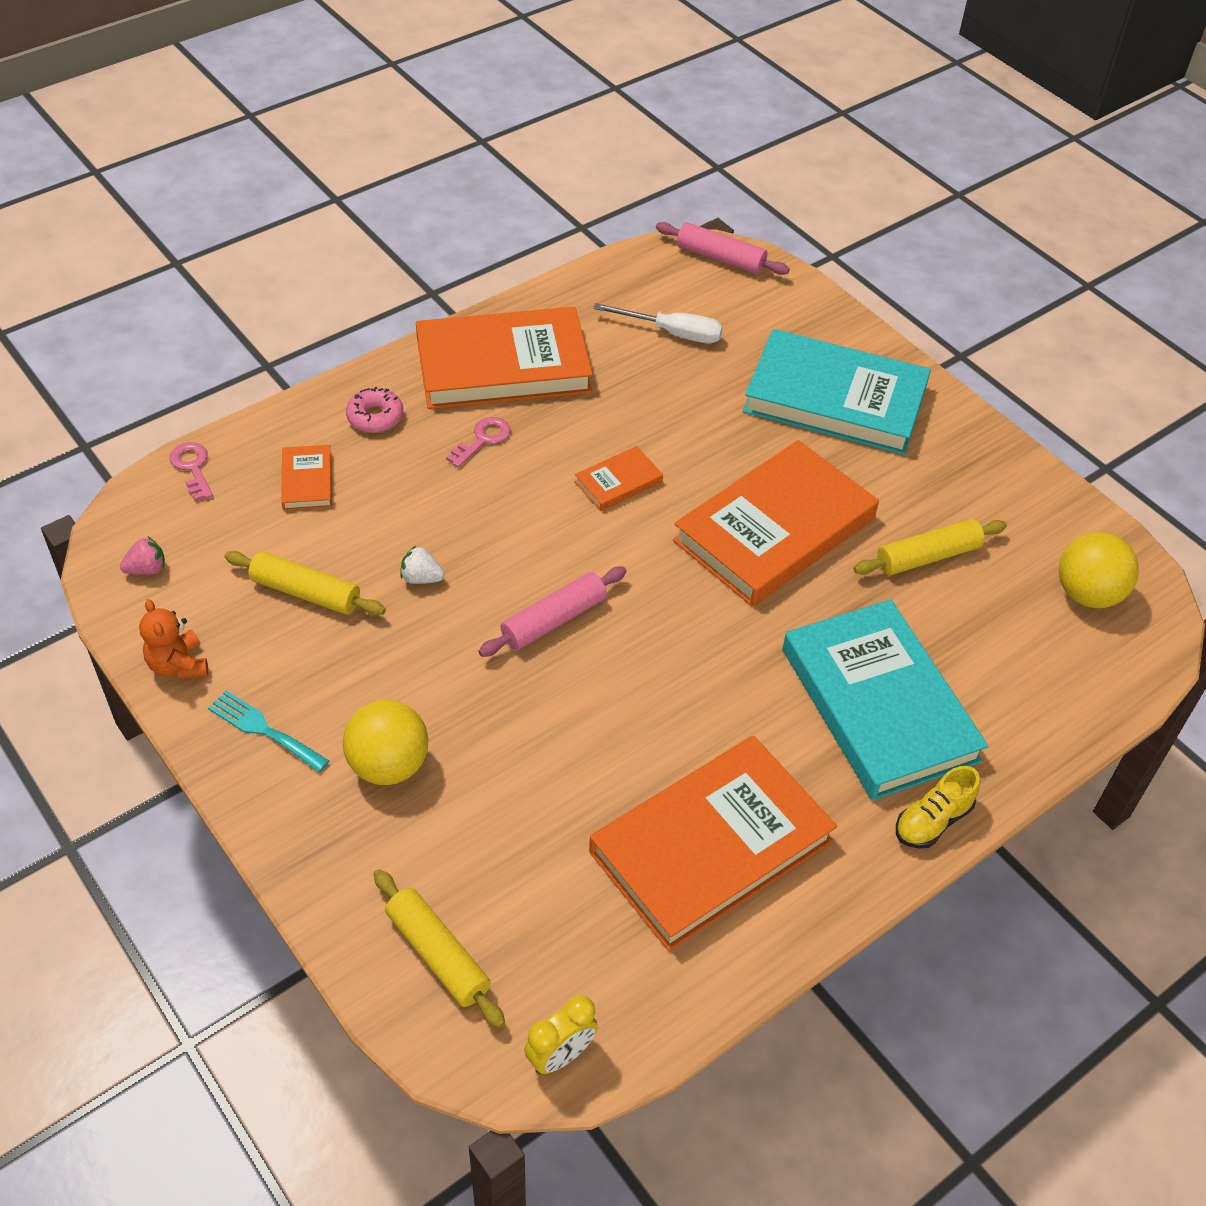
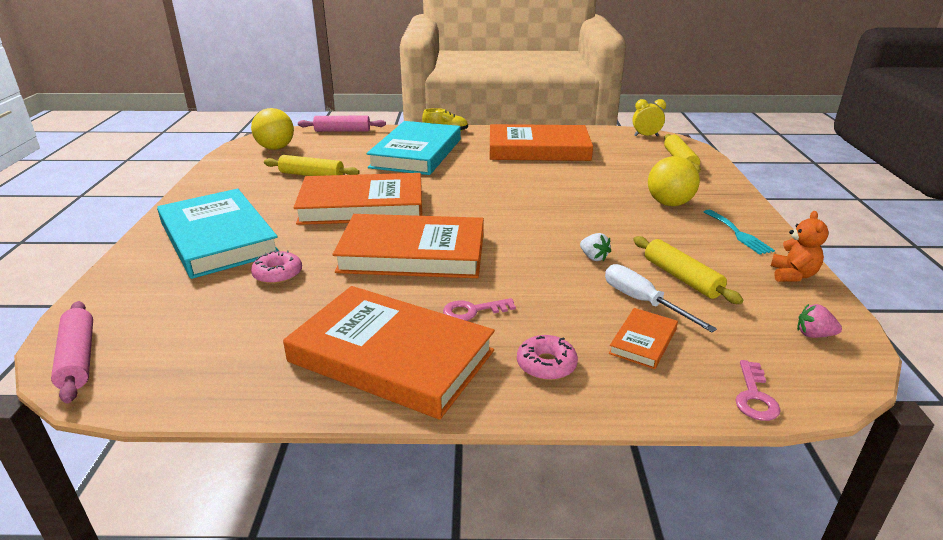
camera: 140 degrees left, 20 degrees down
pink rolling pin [478,567,627,657] -> pink rolling pin moved to [298,116,386,132]
orange book [575,446,663,511] -> orange book [332,214,484,278], size x2.31
white screwdriver [593,303,723,343] -> white screwdriver moved to [605,264,717,332]
none -> pink donut [251,250,302,284]

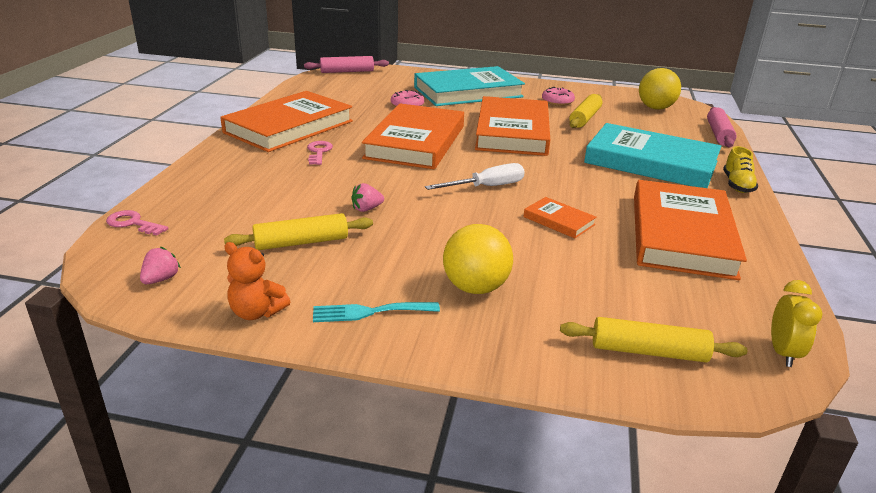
camera: 100 degrees right, 0 degrees up
pink donut [517,335,578,380] -> pink donut moved to [542,87,575,106]
white strawberry [580,233,611,261] -> pink strawberry [351,183,384,212]
white screwdriver [605,264,717,332] -> white screwdriver moved to [425,163,525,190]
orange book [609,308,678,369] -> orange book moved to [523,197,597,238]

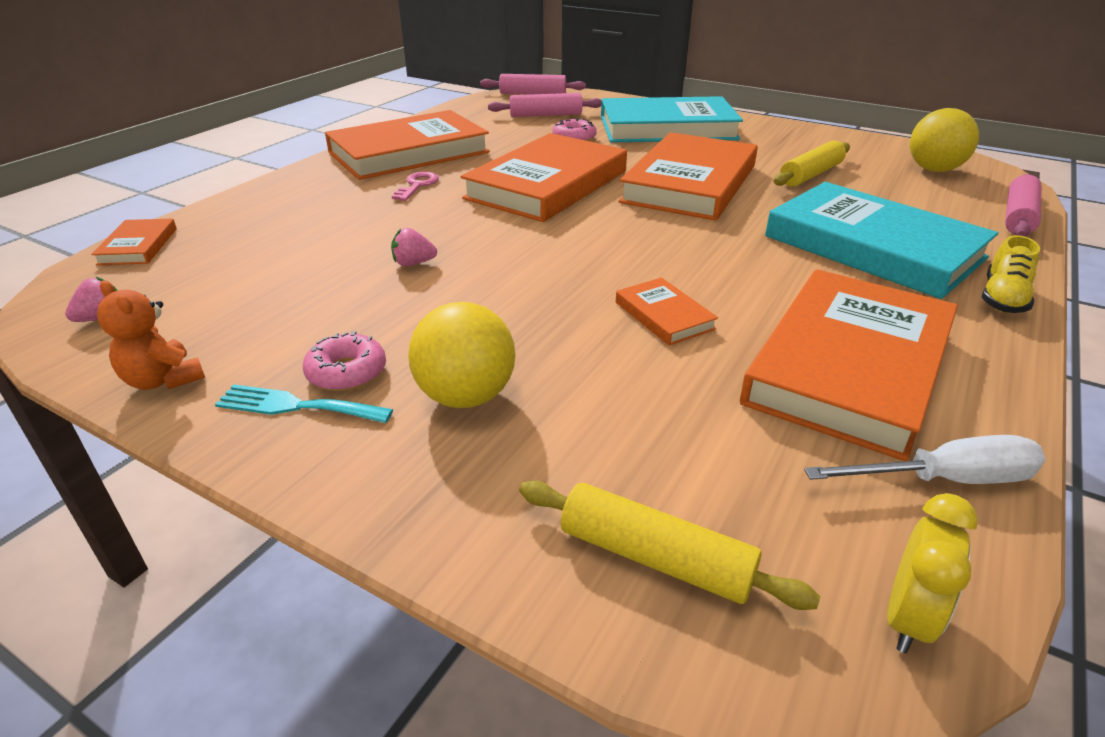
camera: 20 degrees right, 5 degrees up
pink key [106,210,169,235] -> orange book [91,219,177,265]
yellow rolling pin [224,213,373,250] -> none
white screwdriver [425,163,525,190] -> white screwdriver moved to [804,435,1046,484]
pink donut [542,87,575,106] -> pink donut moved to [303,331,386,391]
none -> pink rolling pin [488,93,602,117]

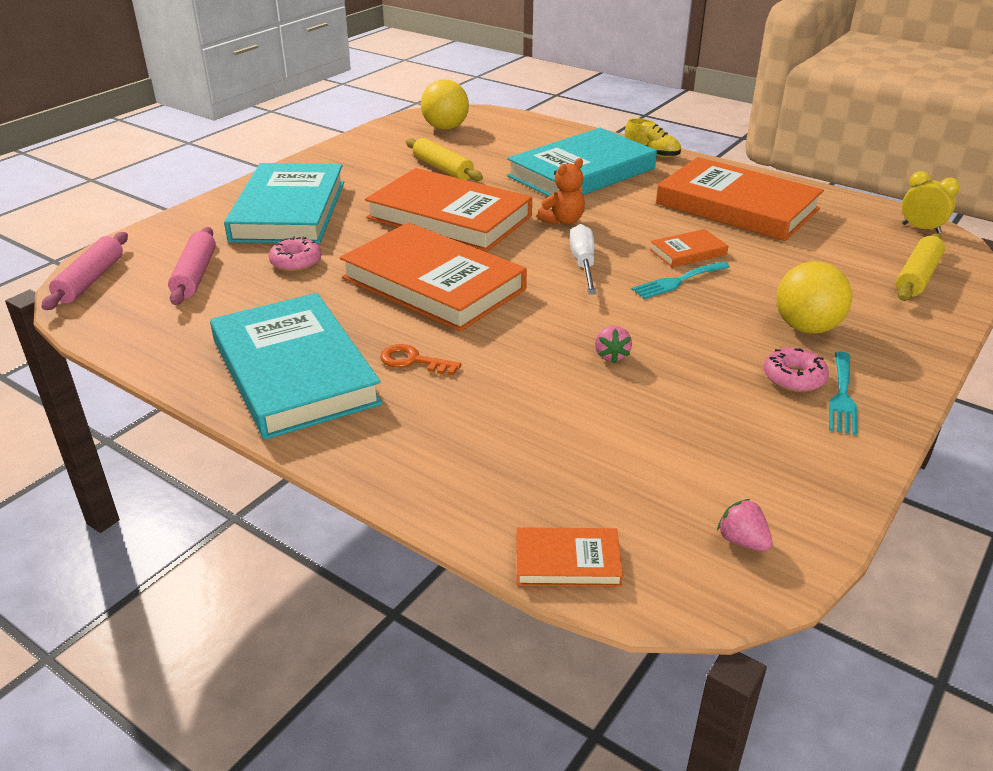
camera: 85 degrees left, 0 degrees up
orange teddy bear [97,280,205,390] -> orange teddy bear moved to [537,158,585,225]
orange book [325,110,490,180] -> turquoise book [210,293,383,440]
pink key [392,171,439,201] -> orange key [380,344,461,375]
white screwdriver [804,435,1046,484] -> white screwdriver moved to [569,224,597,294]
pink rolling pin [1005,174,1041,237] -> none
none -> turquoise fork [631,261,730,299]

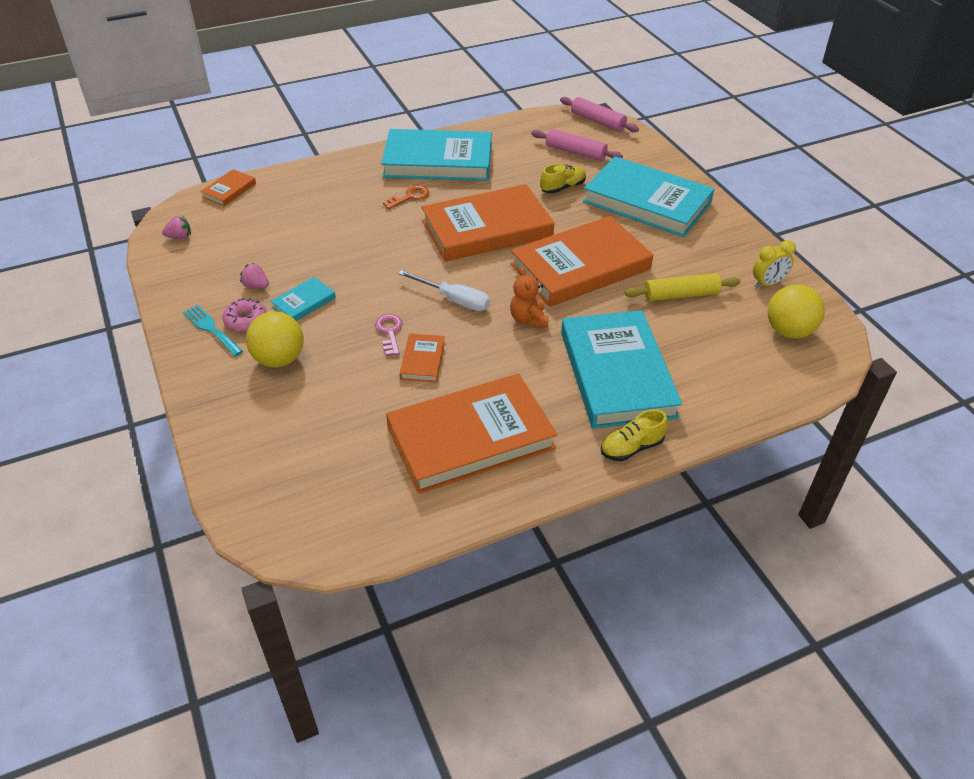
camera: 120 degrees right, 10 degrees up
pink donut [268,237,322,272] -> yellow shoe [540,164,586,194]
pink strawberry [595,326,632,363] -> pink strawberry moved to [240,263,269,288]
turquoise fork [631,261,730,299] -> pink key [375,314,403,356]
yellow rolling pin [896,233,945,301] -> none
yellow clock [902,171,960,233] -> yellow clock moved to [753,240,796,288]
none -> turquoise book [271,277,336,321]

